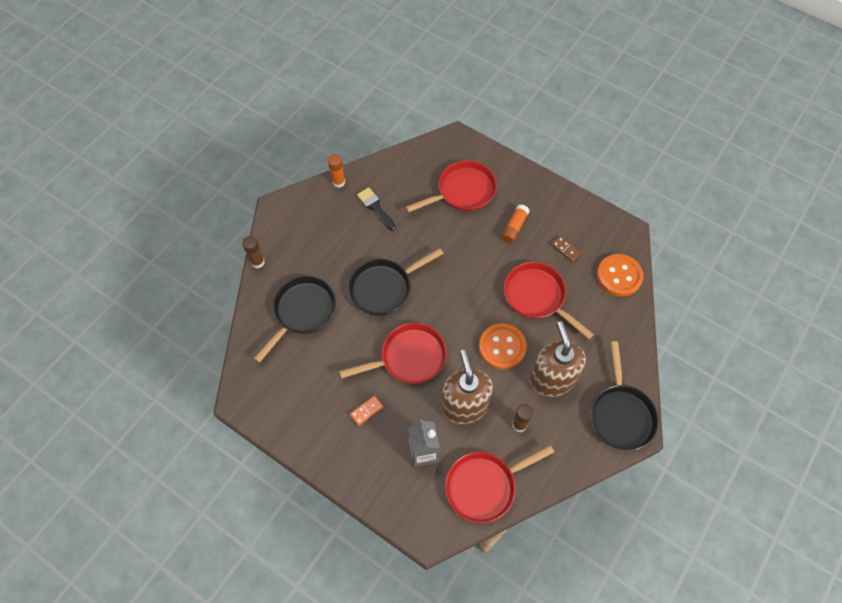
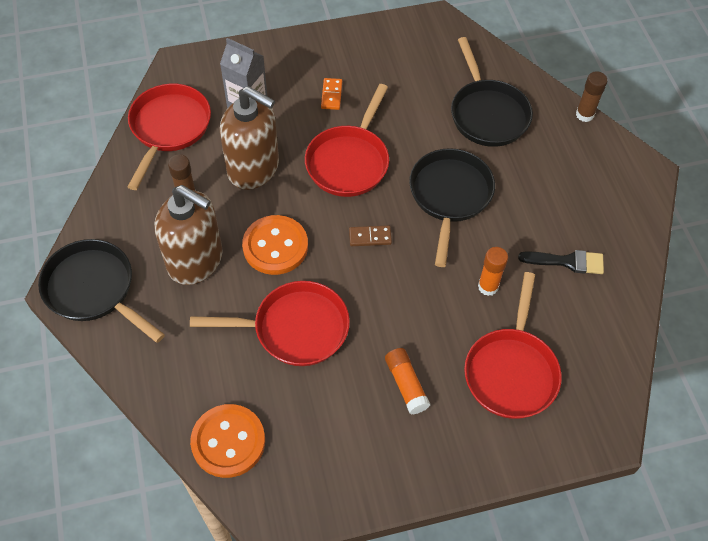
camera: 130 degrees right, 5 degrees down
orange glue stick [328,154,345,188] -> orange glue stick moved to [478,247,508,296]
brown domino [551,236,582,262] -> brown domino moved to [349,226,392,246]

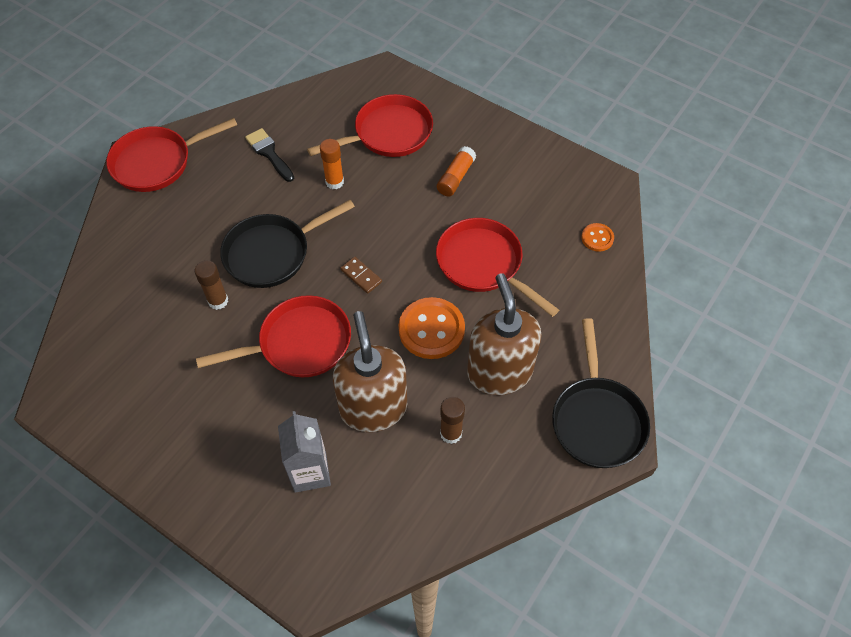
camera: 130 degrees left, 0 degrees up
red pan [128,84,211,190] -> red pan moved to [106,118,237,192]
orange button [190,404,265,478] -> orange button [581,223,614,252], size x0.52
orange domino [321,78,342,110] -> none
black pan [451,37,533,147] -> none
brown glue stick [576,71,608,122] -> brown glue stick moved to [194,260,228,310]

